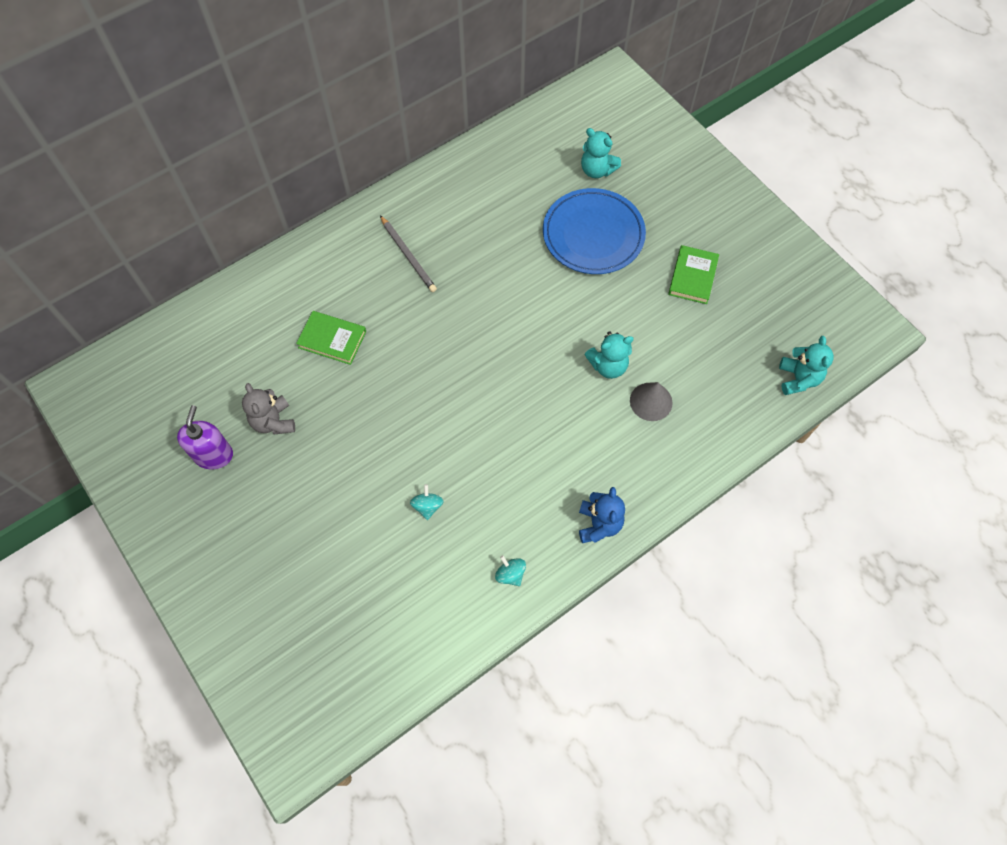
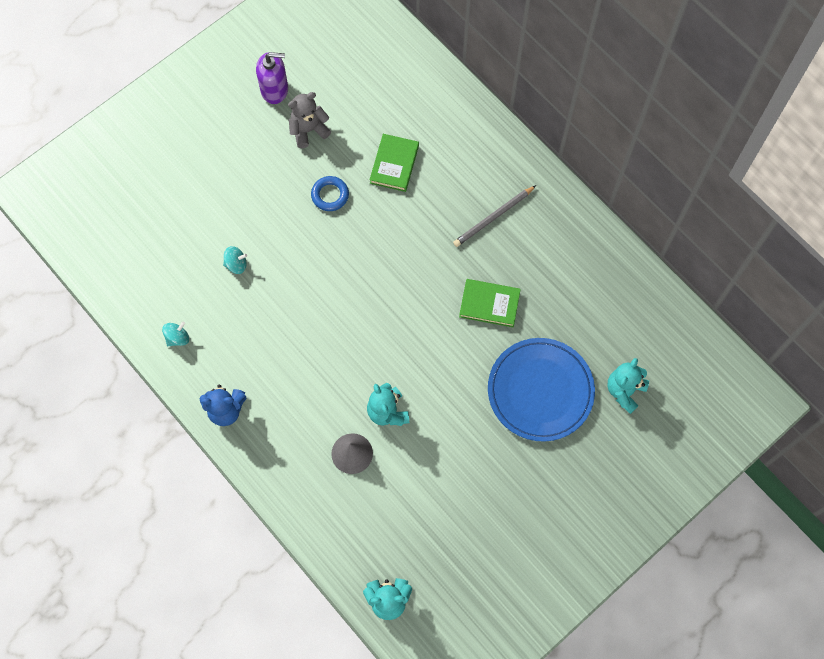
camera: 85 degrees right, 5 degrees up
green book [668,245,719,304] -> green book moved to [459,279,521,327]
none -> blue ring [311,176,349,211]

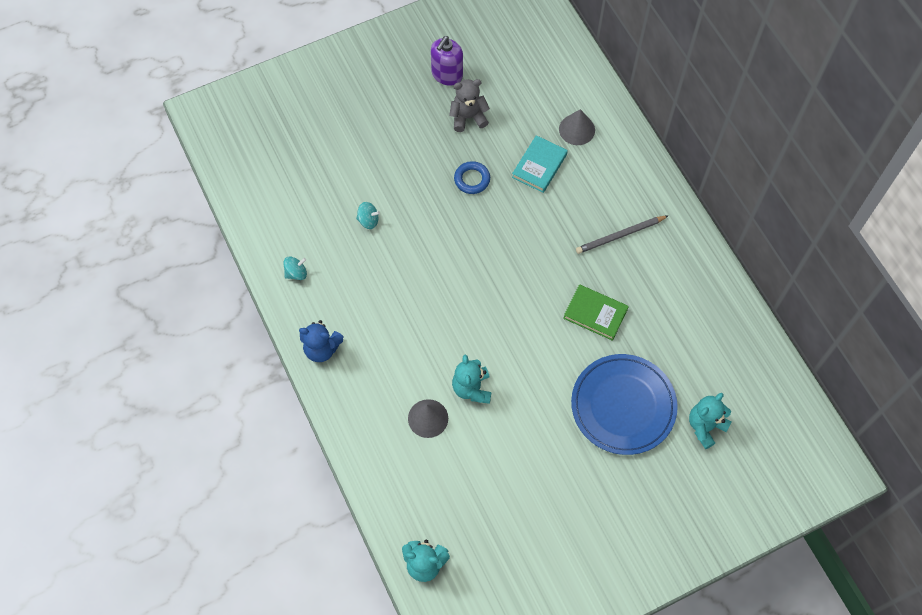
camera: 15 degrees right, 5 degrees down
purple soap dispenser [256,52,288,104] -> purple soap dispenser turned 105 degrees clockwise [431,36,463,86]
green book [370,134,419,192] -> turquoise book [512,135,568,193]
none -> grey cone [559,109,595,145]

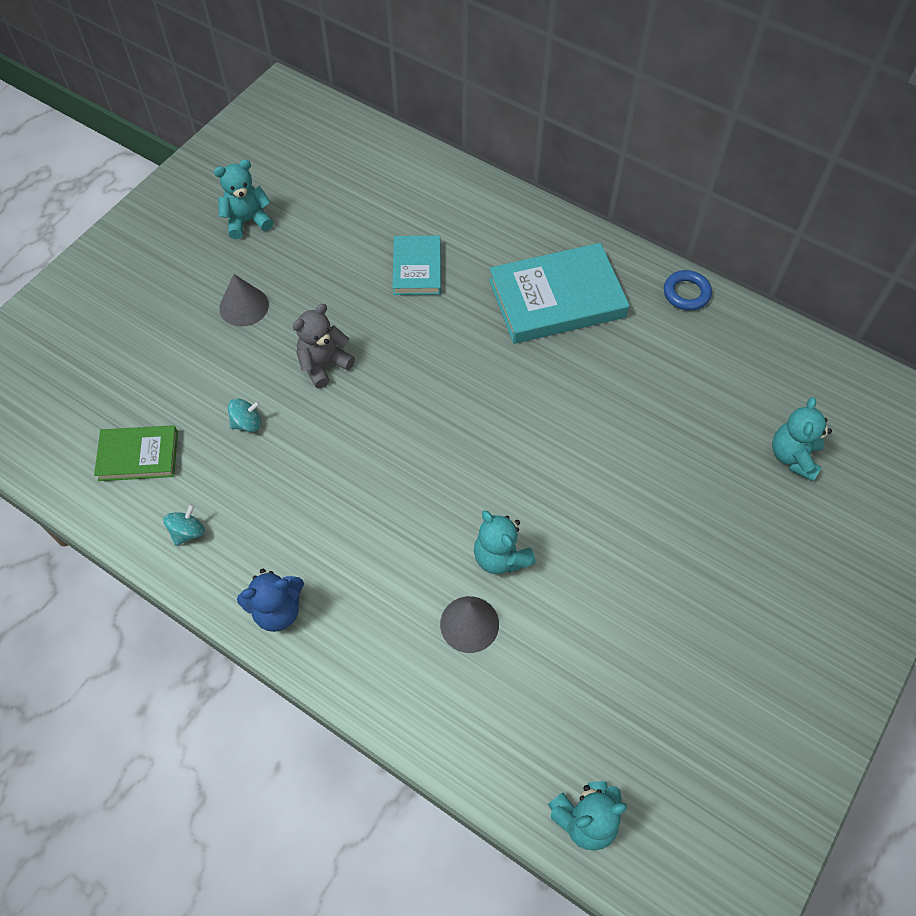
camera: 30 degrees left, 5 degrees down
purple soap dispenser [431,36,463,86] -> turquoise teddy bear [214,160,273,239]
grey teddy bear [449,79,490,132] -> grey teddy bear moved to [293,304,355,388]
blue ring [454,161,490,194] -> blue ring moved to [664,270,712,311]
grey cone [559,109,595,145] -> grey cone moved to [219,274,269,327]
green book [563,284,629,341] -> green book moved to [94,425,178,481]
blue plate [571,354,678,455] -> none
grey pencil [576,215,669,254] -> turquoise book [489,243,630,344]

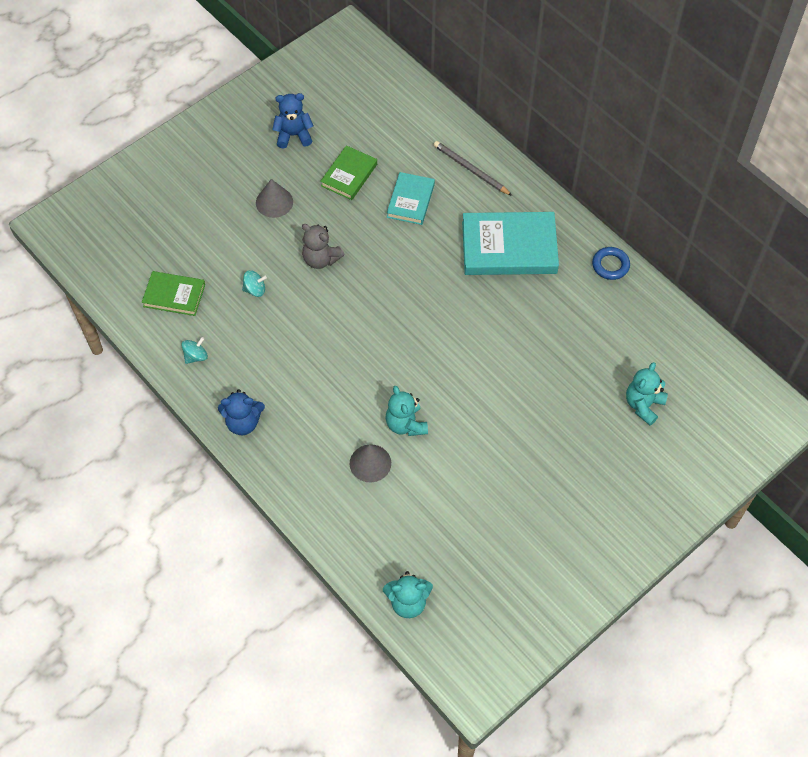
camera: 15 degrees right, 0 degrees up
turquoise teddy bear [214,160,273,239] -> blue teddy bear [272,93,313,148]
grey teddy bear [293,304,355,388] -> grey teddy bear turned 120 degrees counterclockwise [302,224,345,269]
none -> green book [320,145,377,200]
none -> grey pencil [434,141,512,196]

